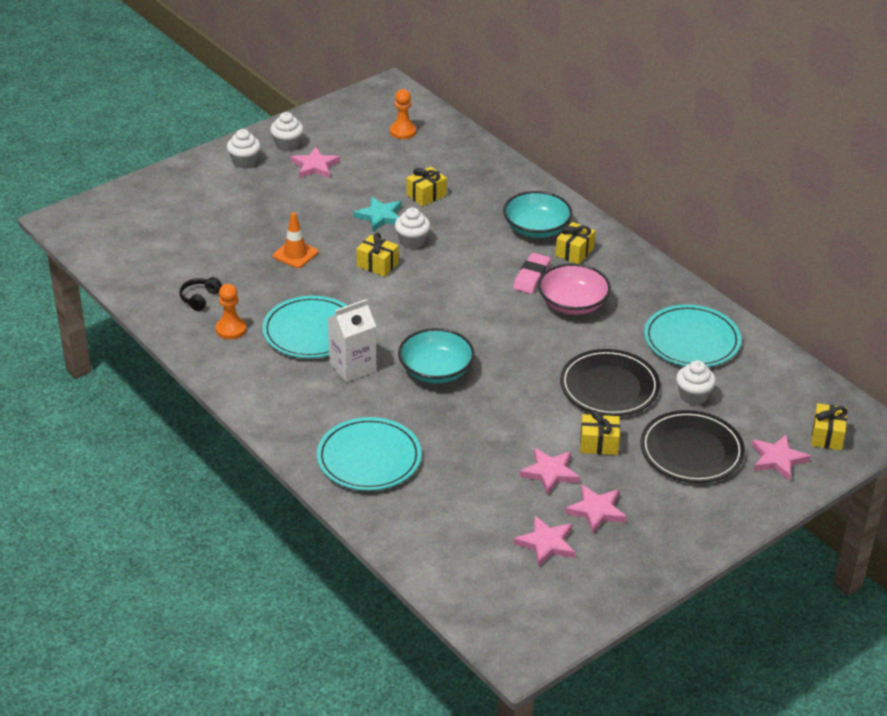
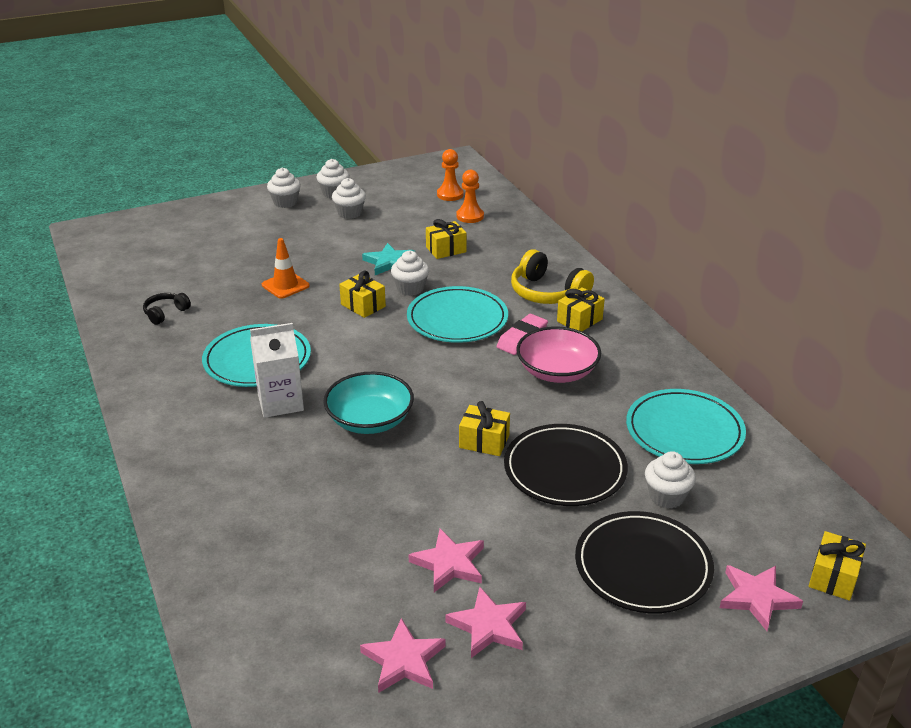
camera: 15 degrees right, 5 degrees down
orange pawn [215,284,247,339] -> orange pawn moved to [456,170,484,223]
pink star [291,147,340,178] -> white cupcake [332,178,366,219]
turquoise plate [317,417,422,491] -> turquoise plate moved to [407,286,508,343]
turquoise bowl [503,191,573,238] -> yellow headphones [511,249,594,304]
yellow gift [580,410,620,455] -> yellow gift moved to [459,401,510,456]

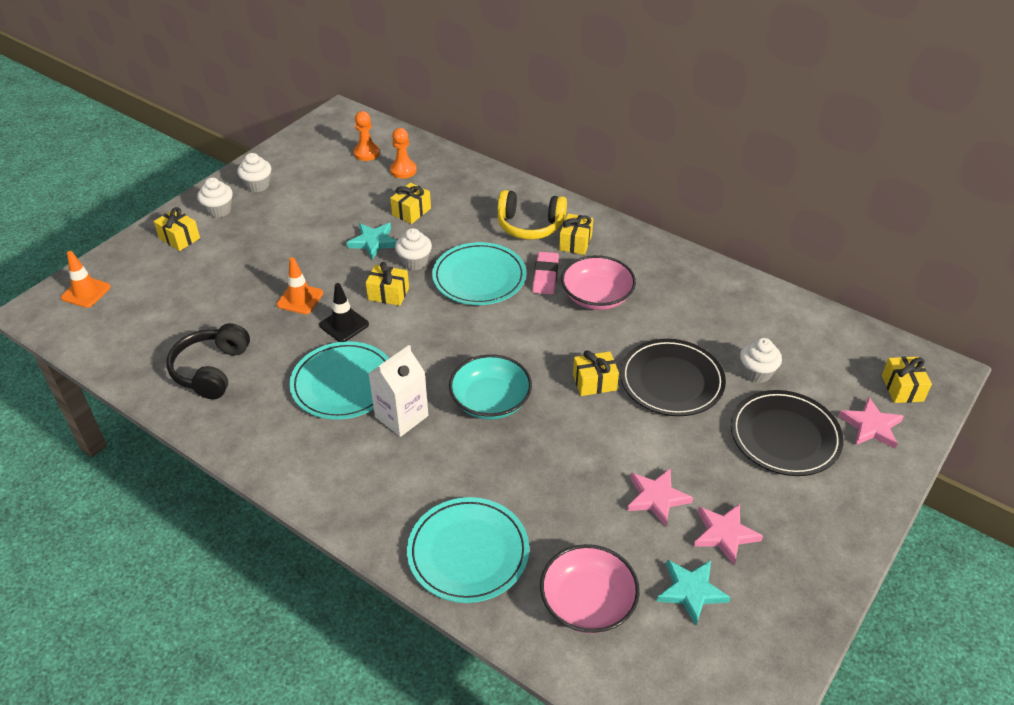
camera: 30 degrees left, 10 degrees up
black headphones [143,293,191,325] -> black headphones [166,323,250,399], size x1.82
white cupcake [332,178,366,219] -> none
pink star [360,618,446,693] -> turquoise star [657,560,731,625]
turquoise plate [626,389,746,464] -> turquoise plate moved to [407,497,529,603]
none -> orange traffic cone [61,251,111,308]
none -> yellow gift [154,207,200,251]
none -> black traffic cone [319,283,369,342]
none -> pink bowl [540,544,640,633]

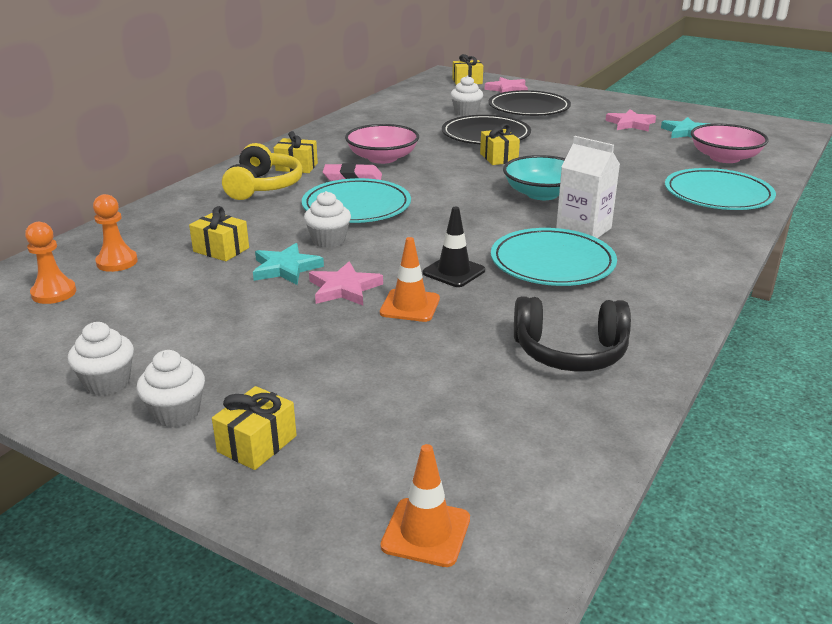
camera: 95 degrees left, 15 degrees down
yellow gift [366,262,409,306] -> none
pink star [627,468,693,527] -> pink star moved to [309,261,383,305]

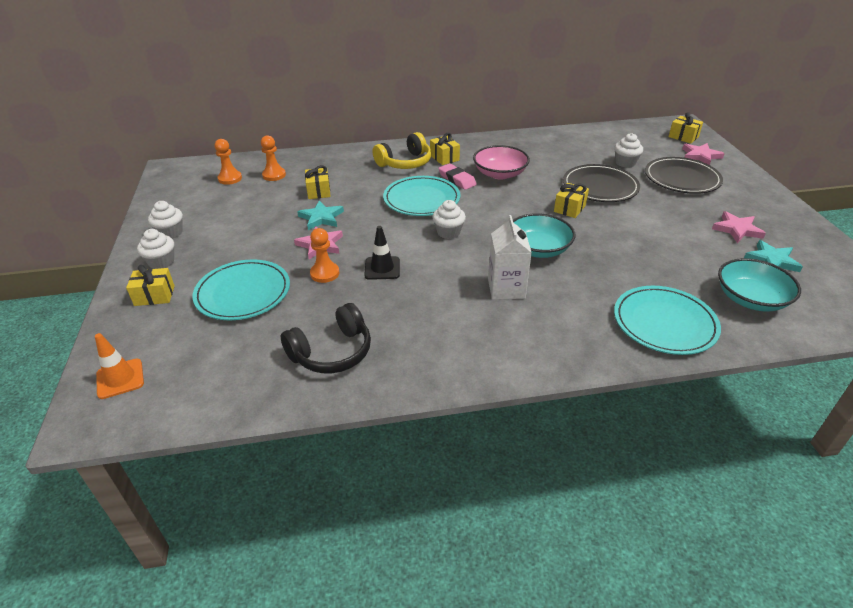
camera: 50 degrees right, 10 degrees up
white cupcake [304,191,351,248] -> white cupcake moved to [432,200,466,239]
orange traffic cone [380,237,440,322] -> orange pawn [310,228,339,283]
turquoise plate [491,228,617,286] -> turquoise plate moved to [192,259,290,320]
black headphones [514,296,631,372] -> black headphones turned 90 degrees counterclockwise [281,303,371,373]
pink bowl [691,124,769,163] -> turquoise bowl [718,258,801,311]

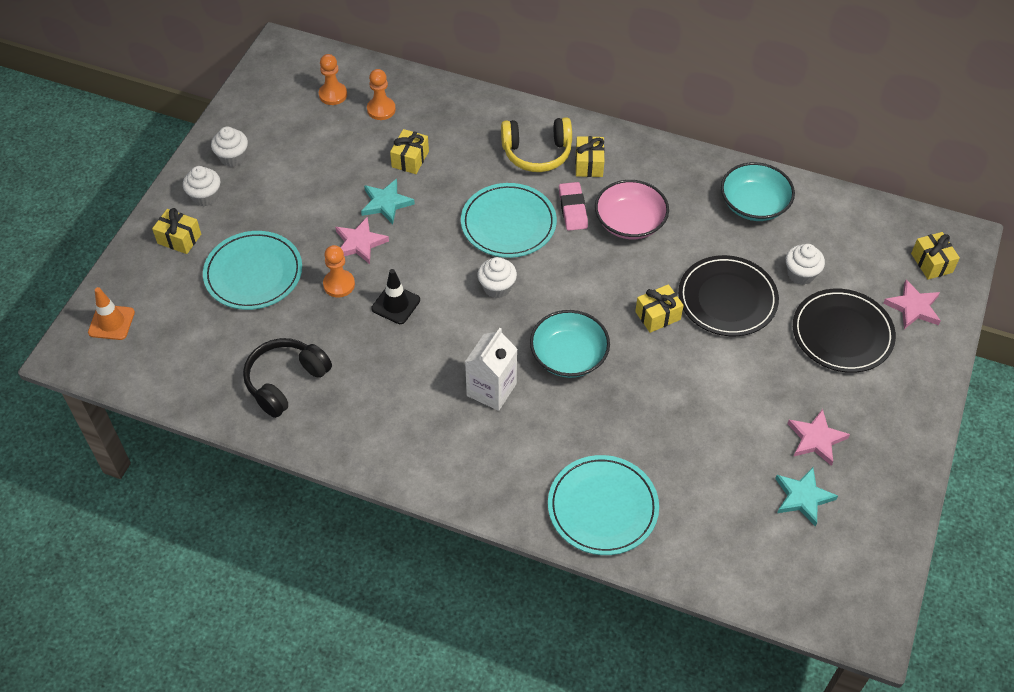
camera: 30 degrees right, 15 degrees up
black headphones [281,303,371,373] -> black headphones turned 135 degrees clockwise [243,338,332,418]
turquoise bowl [718,258,801,311] -> turquoise bowl moved to [721,162,795,221]

